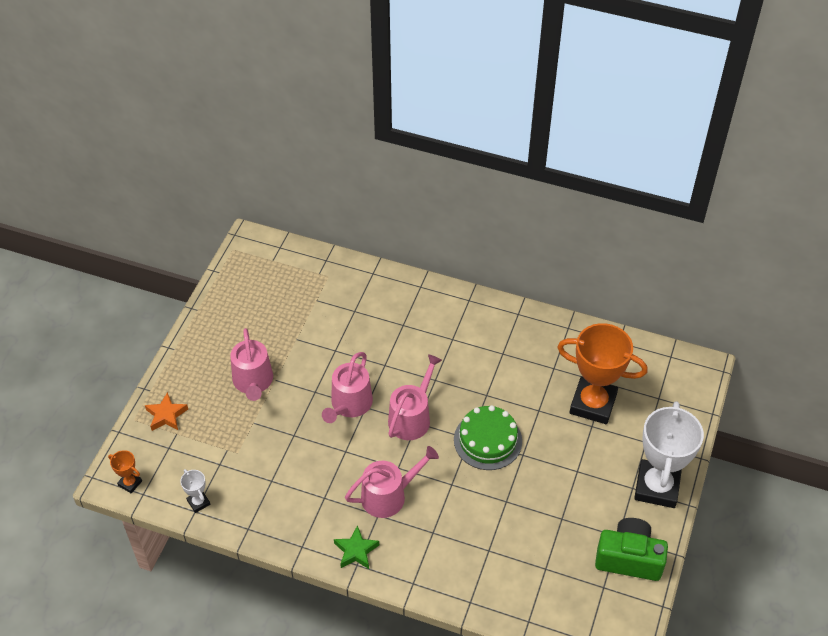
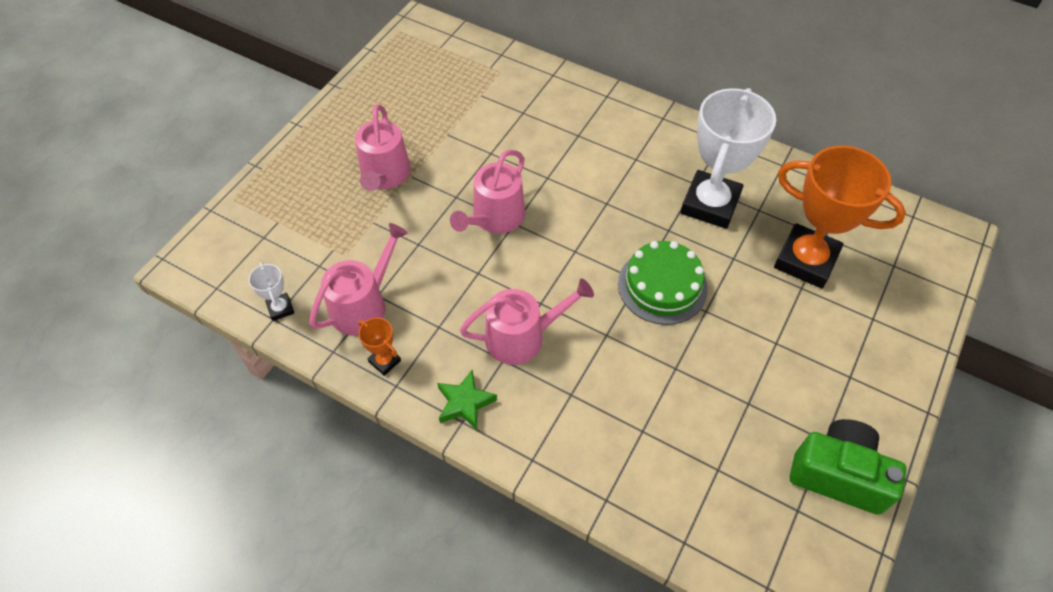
camera: 10 degrees right, 5 degrees up
orange trophy [108,450,142,494] -> orange trophy moved to [358,318,401,376]
orange star [145,392,188,431] -> none
pink watering can [388,354,442,440] -> pink watering can moved to [309,223,408,335]
white trophy [634,401,704,508] -> white trophy moved to [681,88,776,229]

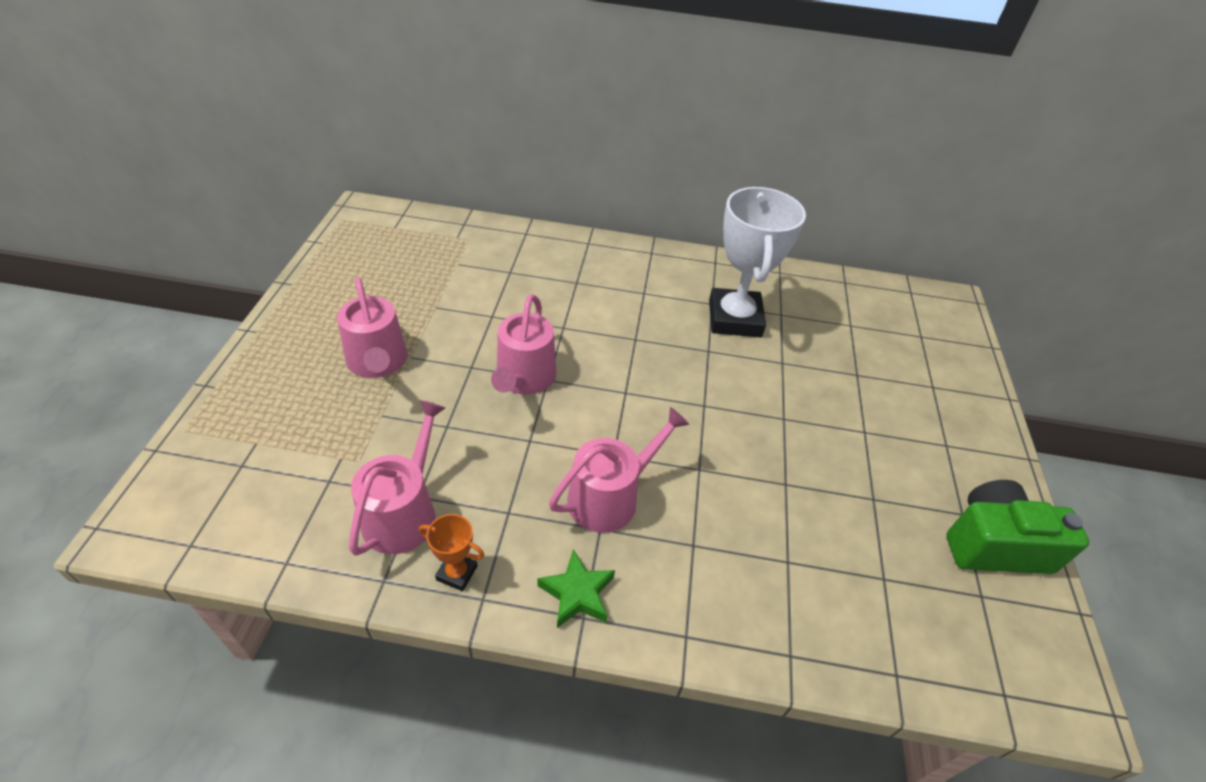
camera: 25 degrees left, 10 degrees down
white trophy [249,262,294,321] -> none
green cake [618,241,708,325] -> none
orange trophy [774,145,906,288] -> none

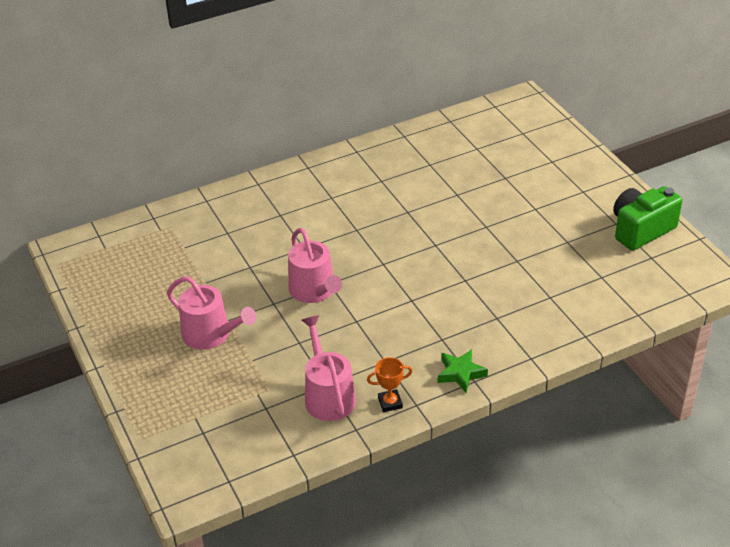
camera: 30 degrees left, 5 degrees down
pink watering can [549,407,690,533] -> none
white trophy [709,187,806,337] -> none

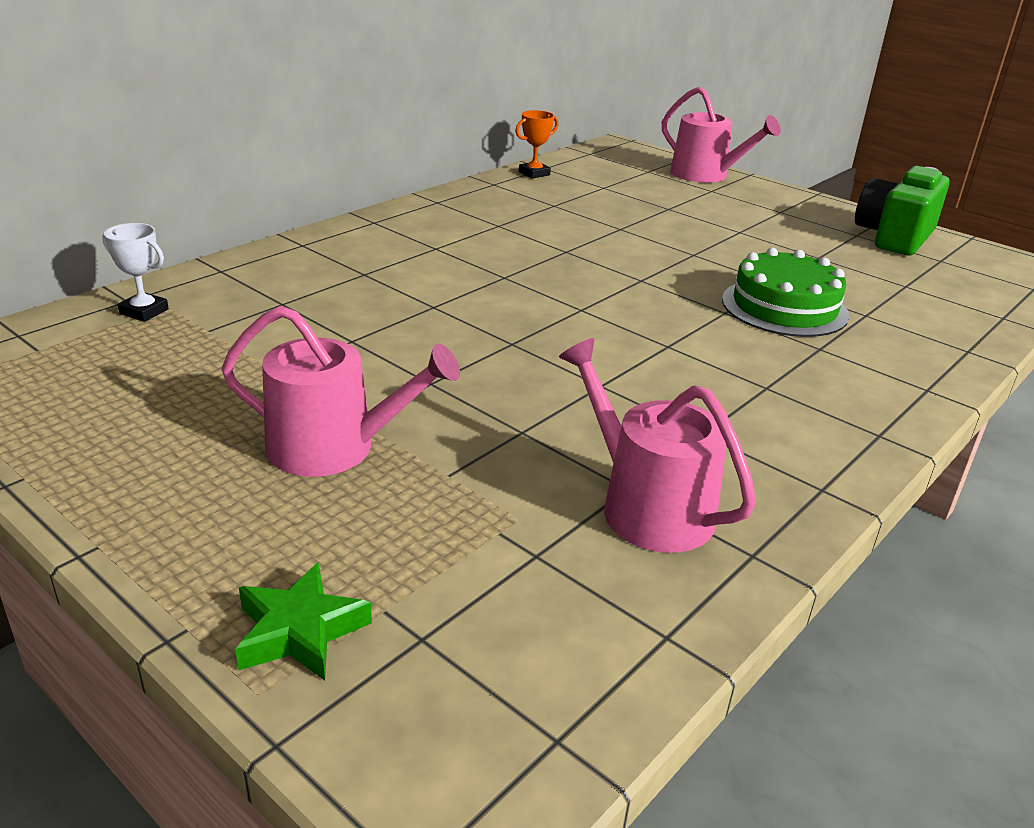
camera: 25 degrees left, 10 degrees down
pink watering can [288,228,342,303] -> pink watering can moved to [662,87,781,183]
orange trophy [367,357,412,412] -> orange trophy moved to [515,110,559,179]
green star [438,349,488,393] -> green star moved to [235,562,372,681]
none -> white trophy [102,223,169,322]
none -> green cake [722,248,849,337]

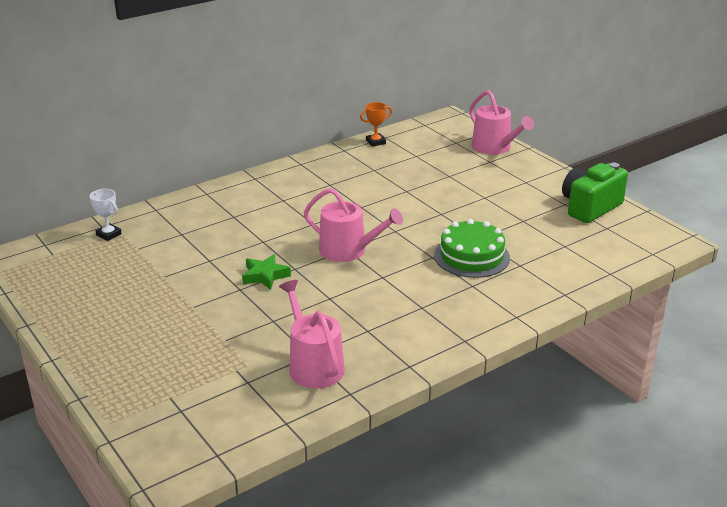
camera: 15 degrees right, 0 degrees up
pink watering can [221,306,460,477] -> pink watering can moved to [304,188,403,262]
green star [235,562,372,681] -> green star moved to [242,254,291,290]

